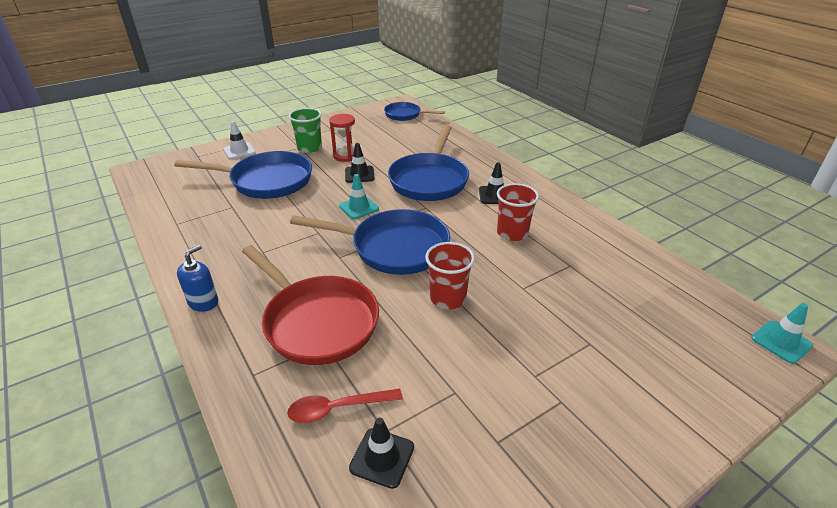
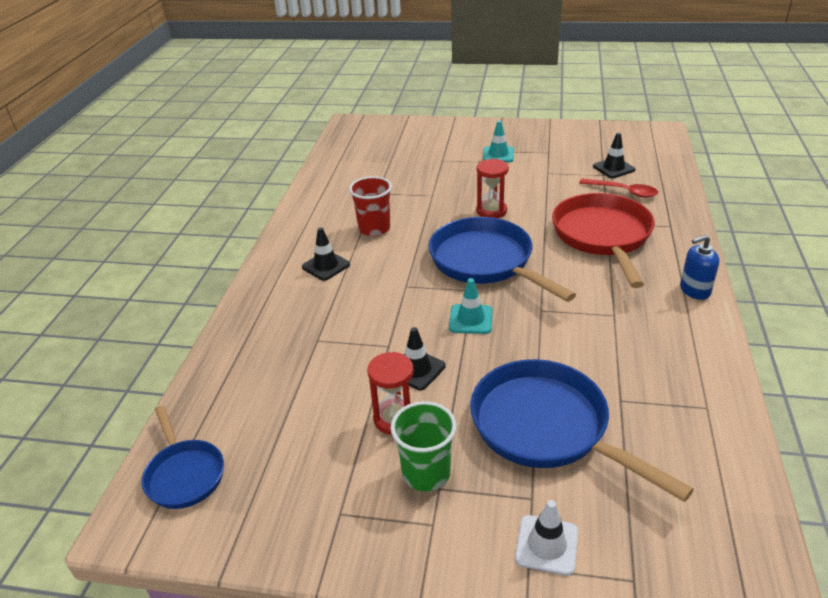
camera: 135 degrees left, 0 degrees up
blue pan [388,125,469,201] -> none
red cup [425,242,475,309] -> red hourglass [476,159,509,218]
turquoise traffic cone [751,303,813,364] -> turquoise traffic cone moved to [483,121,514,162]

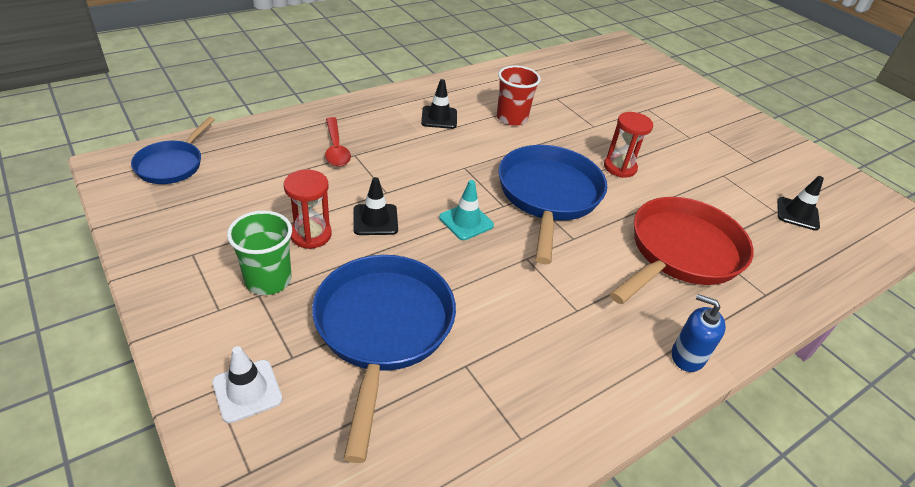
camera: 40 degrees right, 5 degrees up
turquoise traffic cone [483,121,514,162] -> none
red spoon [579,179,658,198] -> red spoon moved to [325,117,351,167]

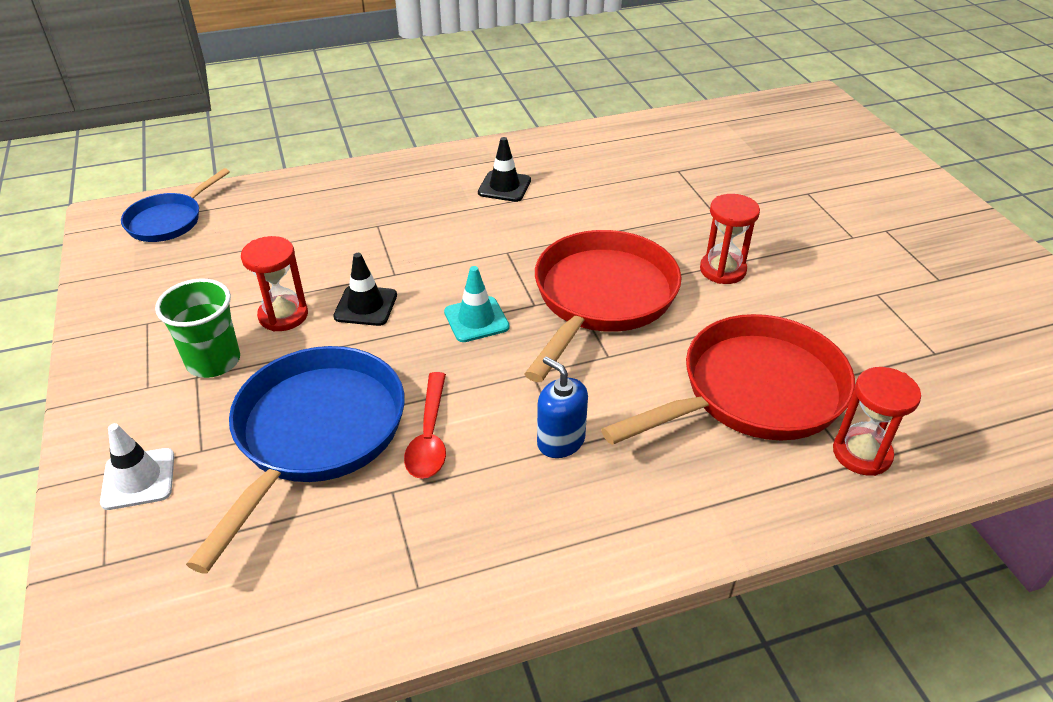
camera: 20 degrees right, 0 degrees up
red spoon [325,117,351,167] -> red spoon moved to [404,372,446,479]
red cup [497,65,541,126] -> none
blue pan [498,145,607,264] -> red pan [525,230,682,382]
blue soap dispenser [672,294,726,372] -> blue soap dispenser moved to [537,356,588,458]
black traffic cone [777,176,824,231] -> none
none -> red hourglass [833,367,921,476]

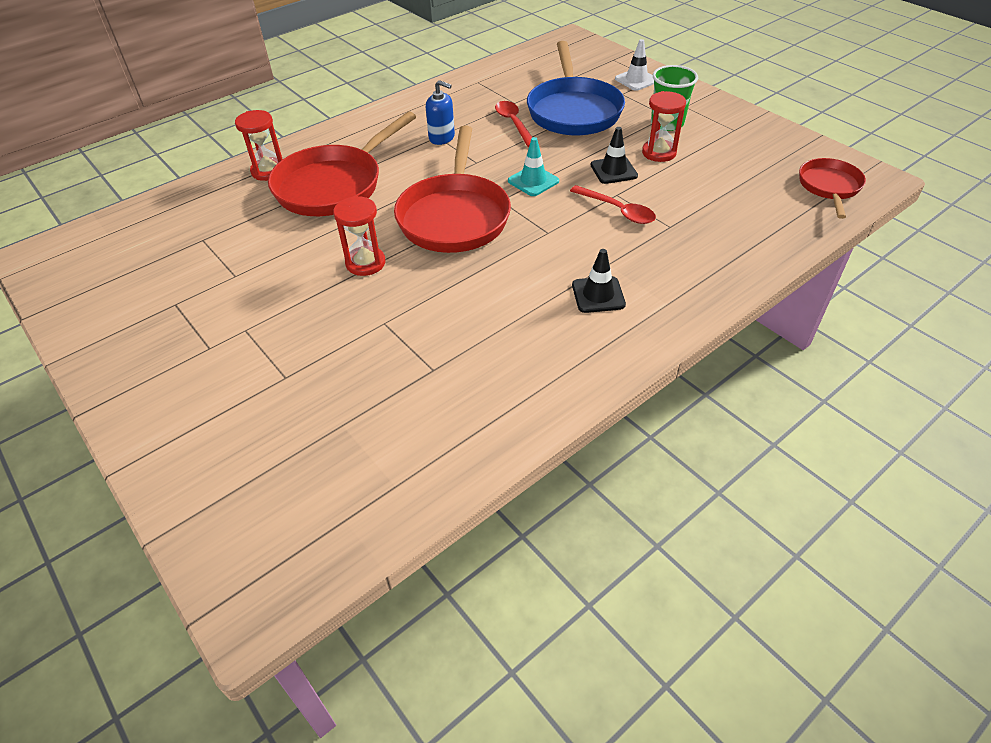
camera: 160 degrees right, 5 degrees up
blue pan [121,168,230,242] -> red pan [799,158,866,219]
none -> red spoon [570,185,656,224]

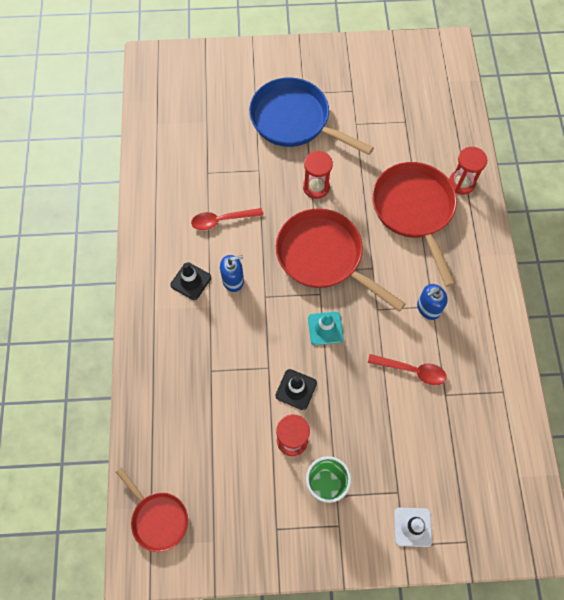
camera: 125 degrees right, 20 degrees up
blue pan [527,41,625,136] -> blue pan moved to [249,77,374,155]
red spoon [570,185,656,224] -> red spoon moved to [191,208,263,230]
none -> blue soap dispenser [220,255,244,292]

